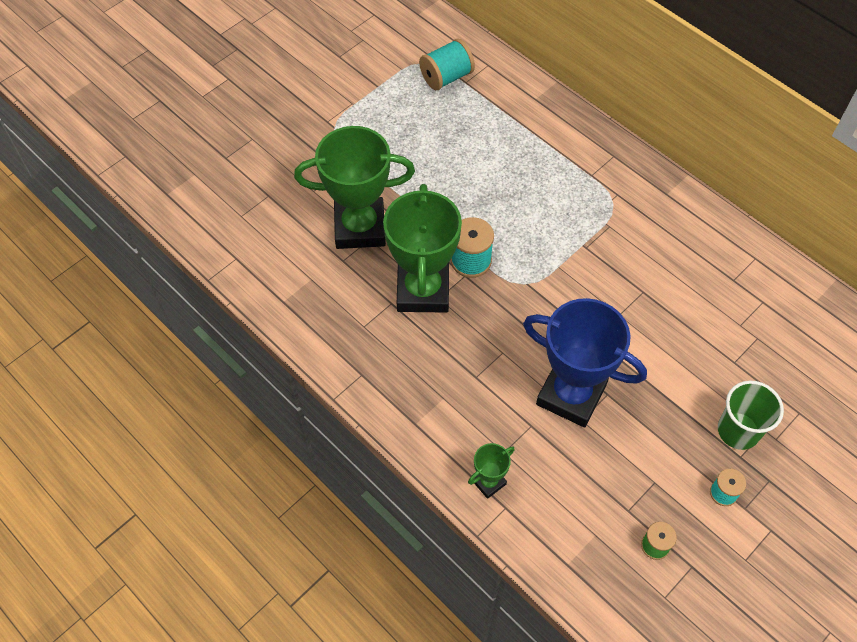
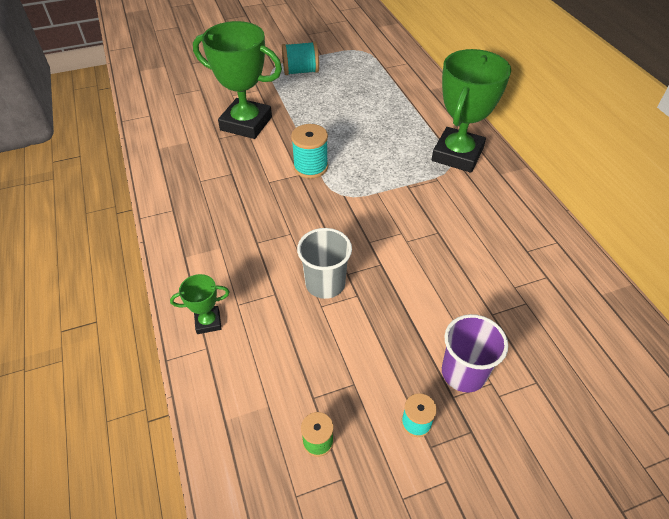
camera: 25 degrees right, 10 degrees down
green trophy [383,184,462,313] -> green trophy moved to [432,49,511,173]
turquoise spool [419,39,475,90] -> turquoise spool moved to [282,41,319,75]
blue trophy [523,298,647,427] -> grey cup [297,228,352,299]
green cup [718,381,784,450] -> purple cup [442,314,508,393]

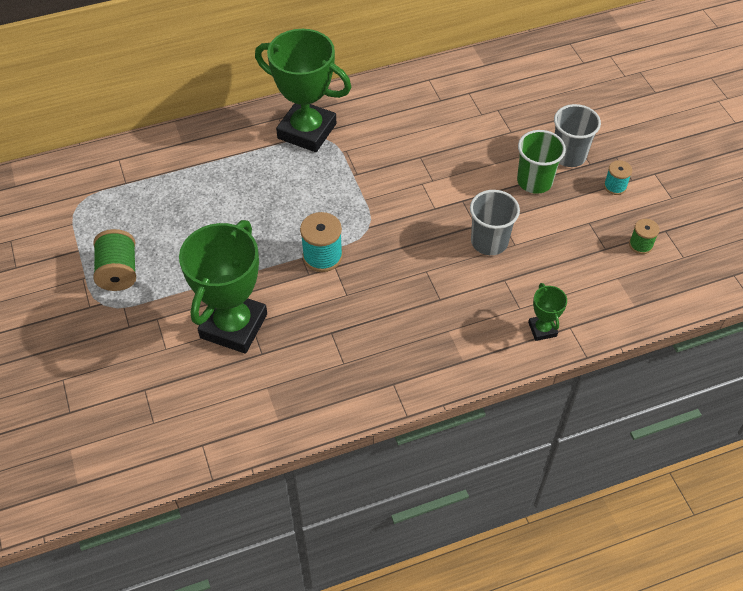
camera: 90 degrees left, 5 degrees up
turquoise spool [282,41,319,75] -> green spool [93,229,136,291]
purple cup [442,314,508,393] -> grey cup [554,104,601,167]
none -> green cup [517,130,566,194]

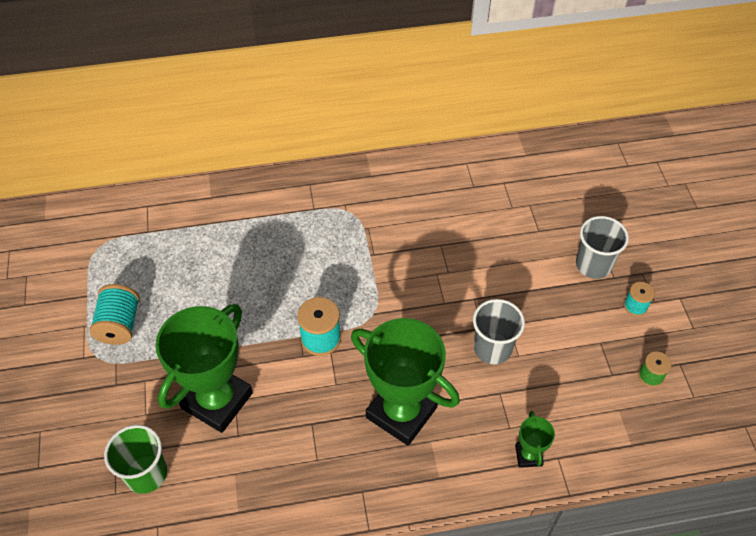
camera: 10 degrees right, 0 degrees up
green spool [93,229,136,291] -> turquoise spool [89,284,140,345]
green trophy [255,29,352,152] -> green trophy moved to [351,318,460,446]
green cup [517,130,566,194] -> green cup moved to [104,425,167,494]

